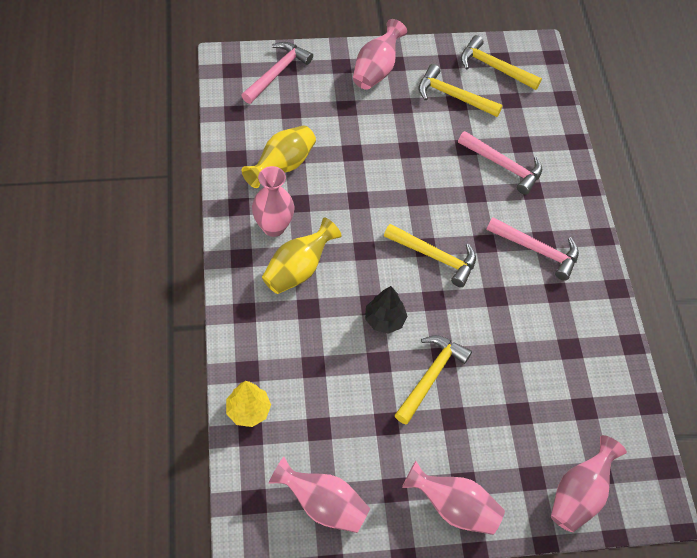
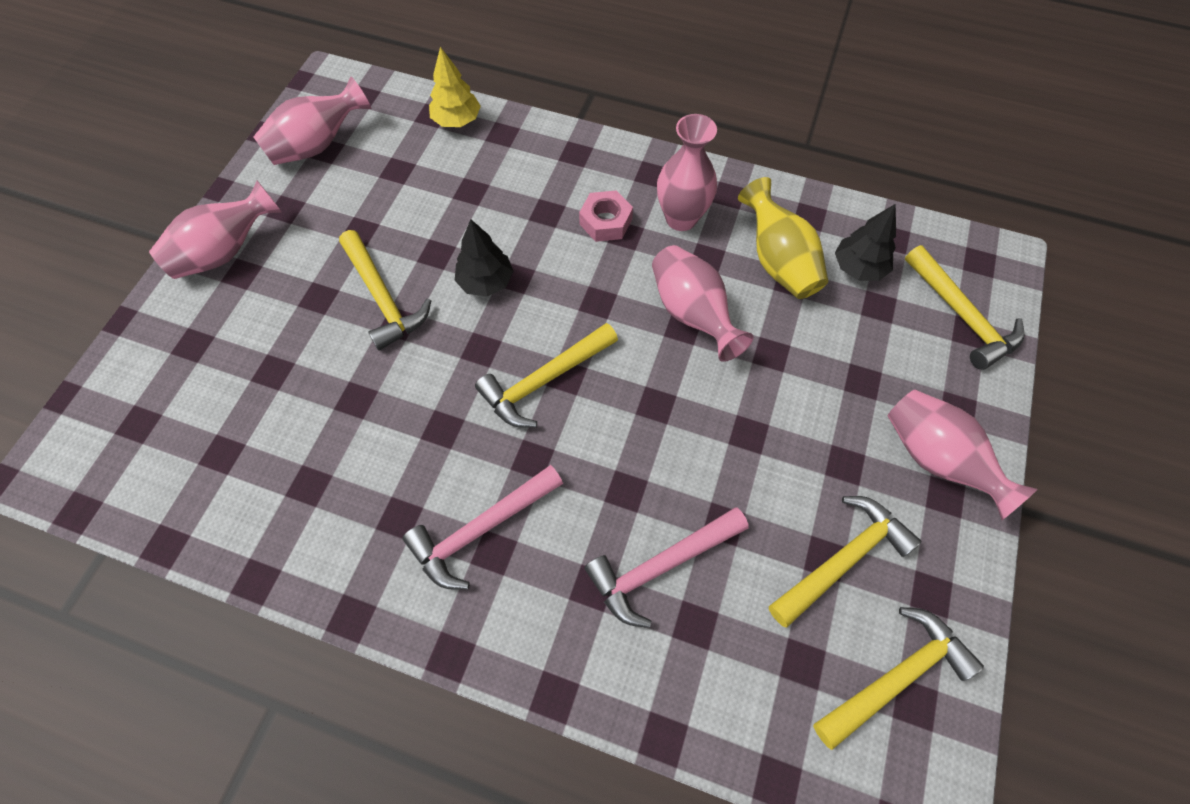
camera: 120 degrees right, 5 degrees up
pink hammer [241,42,313,104] -> yellow hammer [905,245,1024,370]
yellow vase [262,218,342,294] -> pink nut [579,190,633,242]
pink vase [551,435,627,532] -> pink vase moved to [652,245,753,362]
none -> black tree [835,204,896,281]

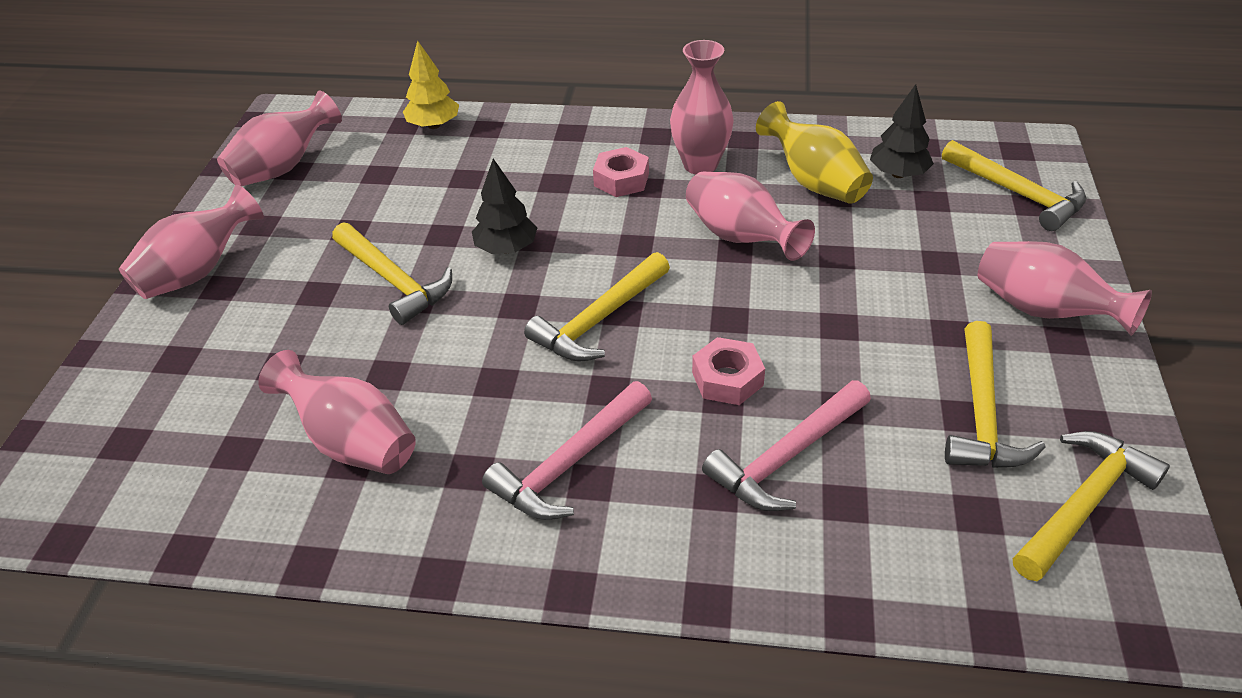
camera: 10 degrees left, 20 degrees down
yellow hammer [769,496,922,628] -> yellow hammer turned 150 degrees clockwise [945,321,1045,468]
none -> pink vase [258,350,416,474]
none -> pink nut [692,337,765,405]

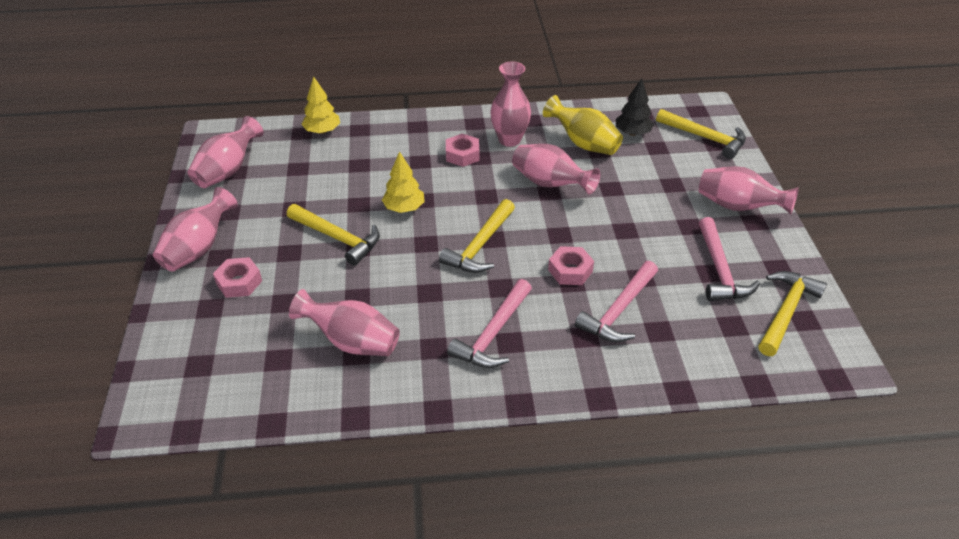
camera: 15 degrees left, 0 degrees up
black tree [472,159,537,254] -> yellow tree [382,151,425,213]
yellow hammer [945,321,1045,468] -> pink hammer [699,217,760,301]
none -> pink nut [213,257,262,298]

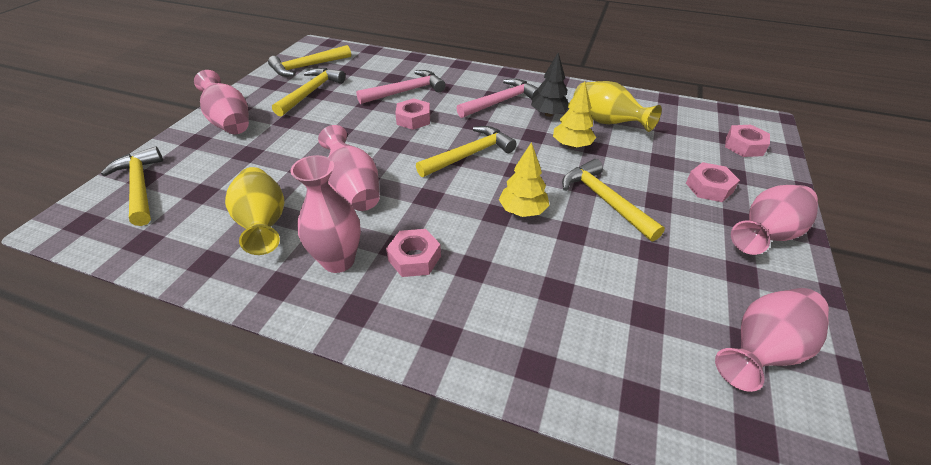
camera: 155 degrees left, 0 degrees up
pink vase [289,289,400,356] -> yellow vase [573,81,662,132]
yellow tree [301,76,340,134] -> yellow tree moved to [553,81,596,149]
black tree [616,78,654,136] -> black tree moved to [531,53,569,117]
pink hammer [699,217,760,301] -> yellow hammer [272,68,345,116]
none -> pink nut [725,125,770,157]

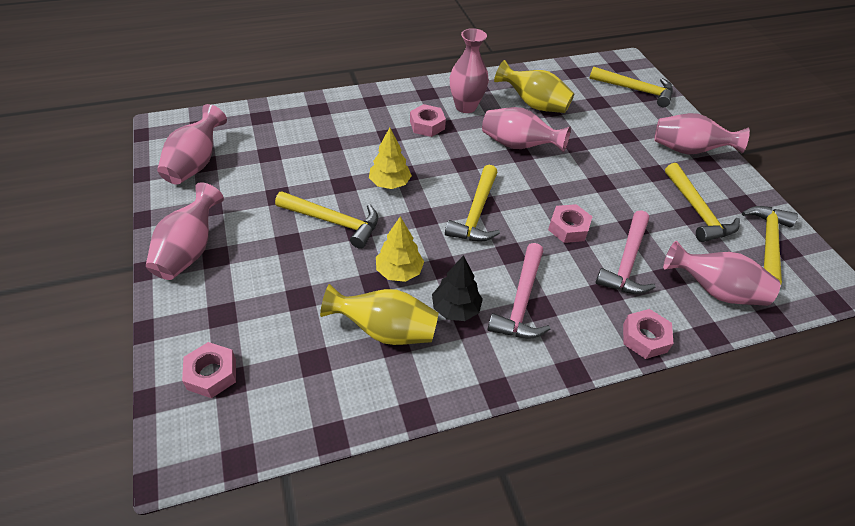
camera: 140 degrees right, 5 degrees up
pink nut [686,162,740,202] -> pink nut moved to [623,309,674,359]
none -> pink vase [663,241,780,306]

